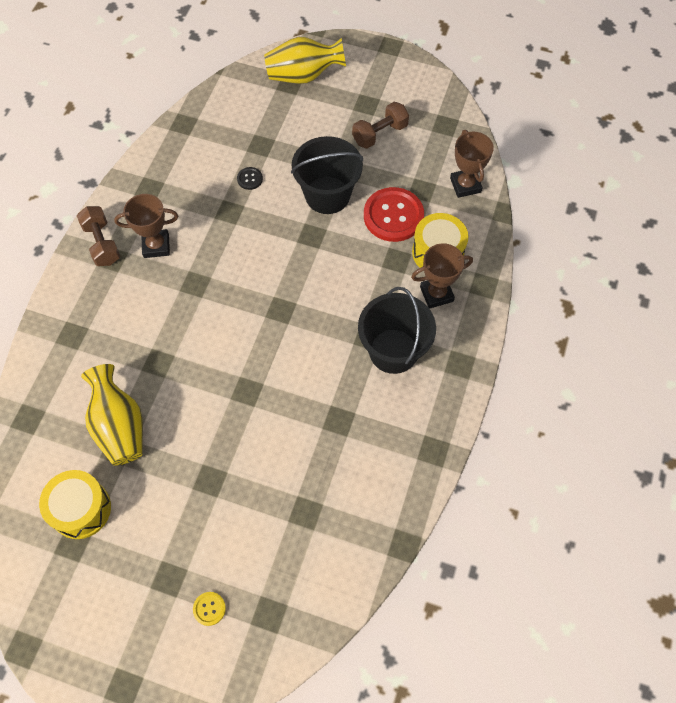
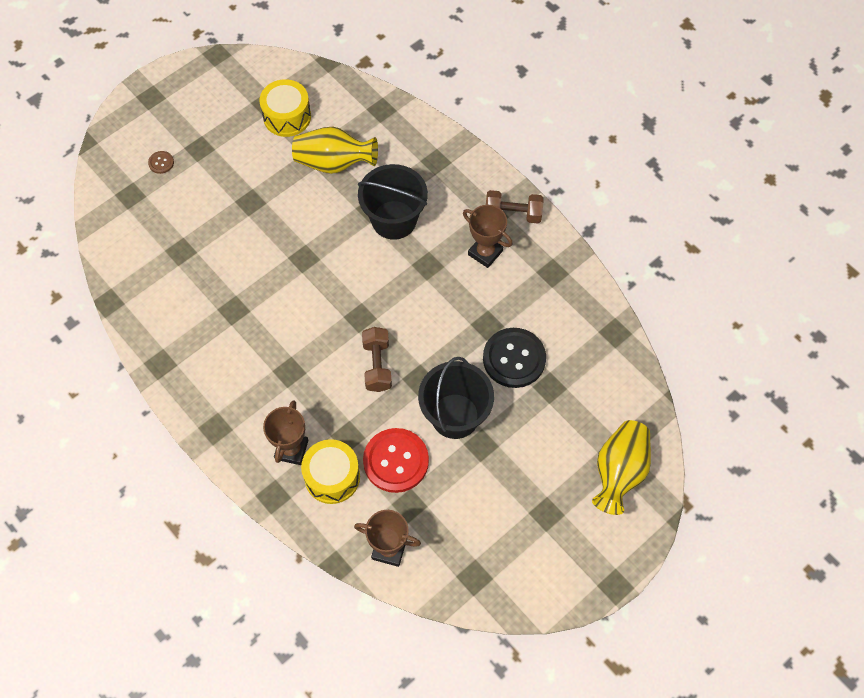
camera: 120 degrees right, 0 degrees up
brown trophy [114,194,178,258] -> brown trophy turned 75 degrees counterclockwise [463,205,513,268]
yellow button [193,592,226,626] -> brown button [148,151,174,174]
black button [237,167,263,190] -> black button [483,328,546,388], size x2.30
brown dumbbell [352,102,409,149] -> brown dumbbell moved to [362,327,392,392]
black bucket [358,287,436,374] -> black bucket moved to [358,164,428,240]

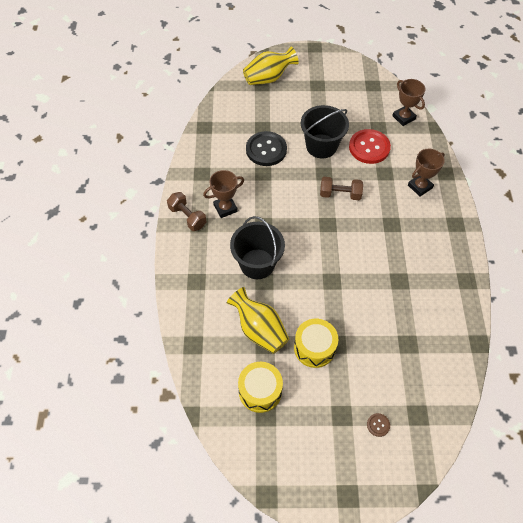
camera: 140 degrees left, 5 degrees down
yellow drum [301,439,360,504] -> yellow drum moved to [294,319,338,368]
brown dumbbell [362,327,392,392] -> brown dumbbell turned 60 degrees clockwise [320,177,363,200]
brown trophy [463,205,513,268] -> brown trophy turned 75 degrees clockwise [203,170,244,218]

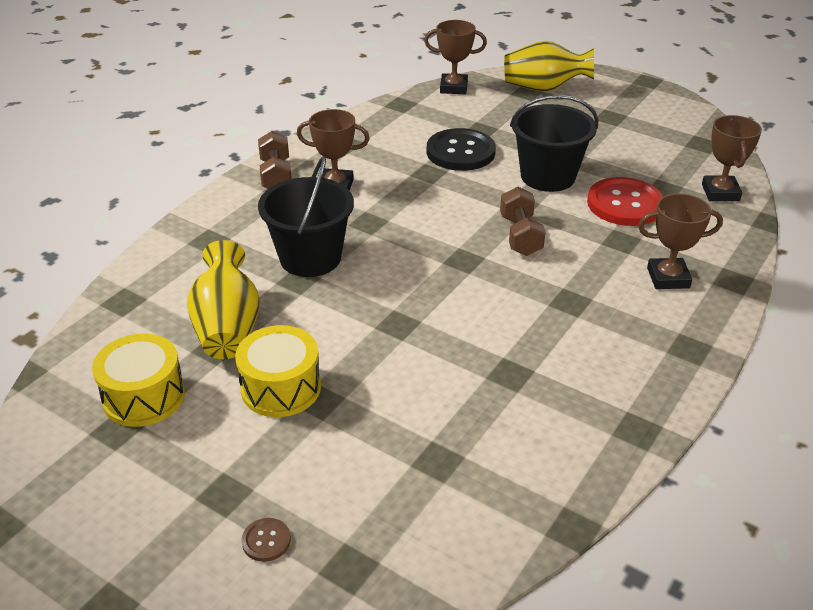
camera: 35 degrees right, 20 degrees down
brown dumbbell [320,177,363,200] -> brown dumbbell turned 45 degrees clockwise [500,187,545,256]
none -> brown trophy [424,20,487,94]

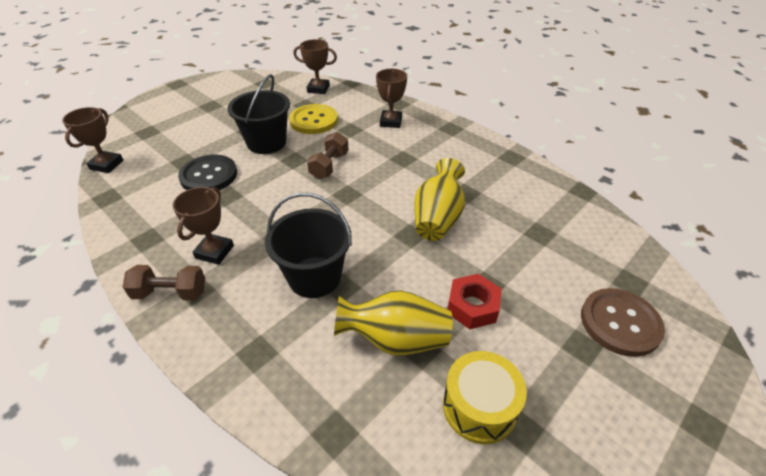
camera: 80 degrees left, 5 degrees up
yellow drum [235,325,321,417] -> red nut [448,274,502,329]
brown button [241,518,291,562] -> brown button [581,288,665,357], size x2.30
brown dumbbell [500,187,545,256] -> brown dumbbell turned 75 degrees counterclockwise [307,132,349,179]
yellow vase [504,41,594,92] -> yellow vase moved to [414,158,465,241]
red button [587,177,663,226] -> yellow button [289,104,338,134]

